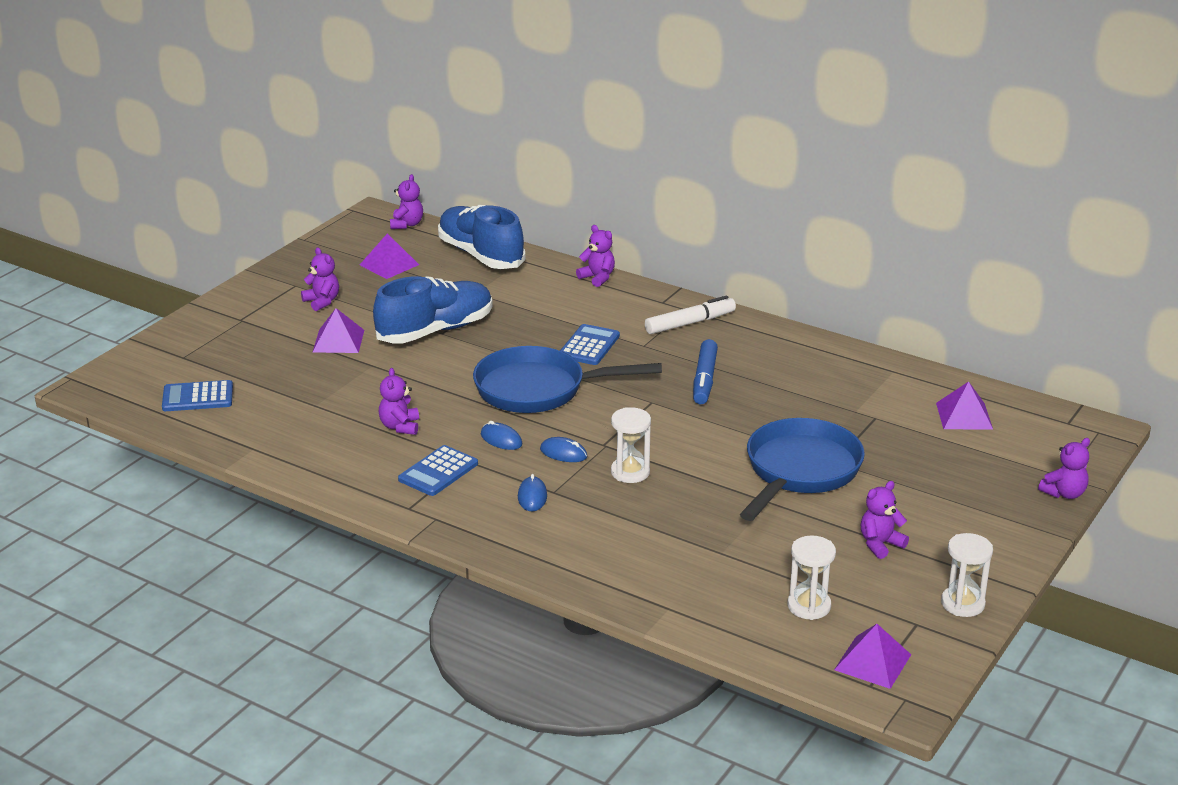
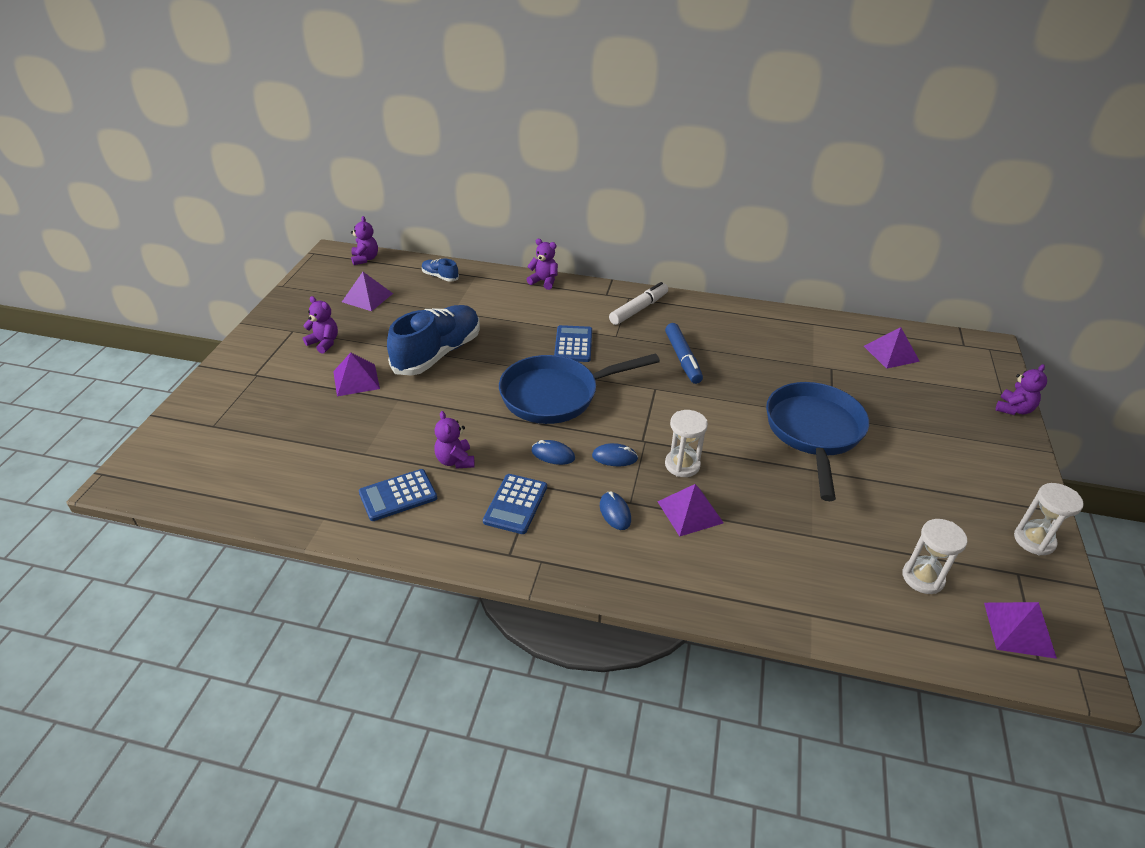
camera: 20 degrees left, 10 degrees up
blue calculator [162,380,233,411] -> blue calculator moved to [359,469,437,521]
blue shoe [438,205,525,269] -> blue shoe [422,259,459,282], size x0.44
purple teddy bear [861,481,909,559] -> none
none -> purple pyramid [657,484,724,537]

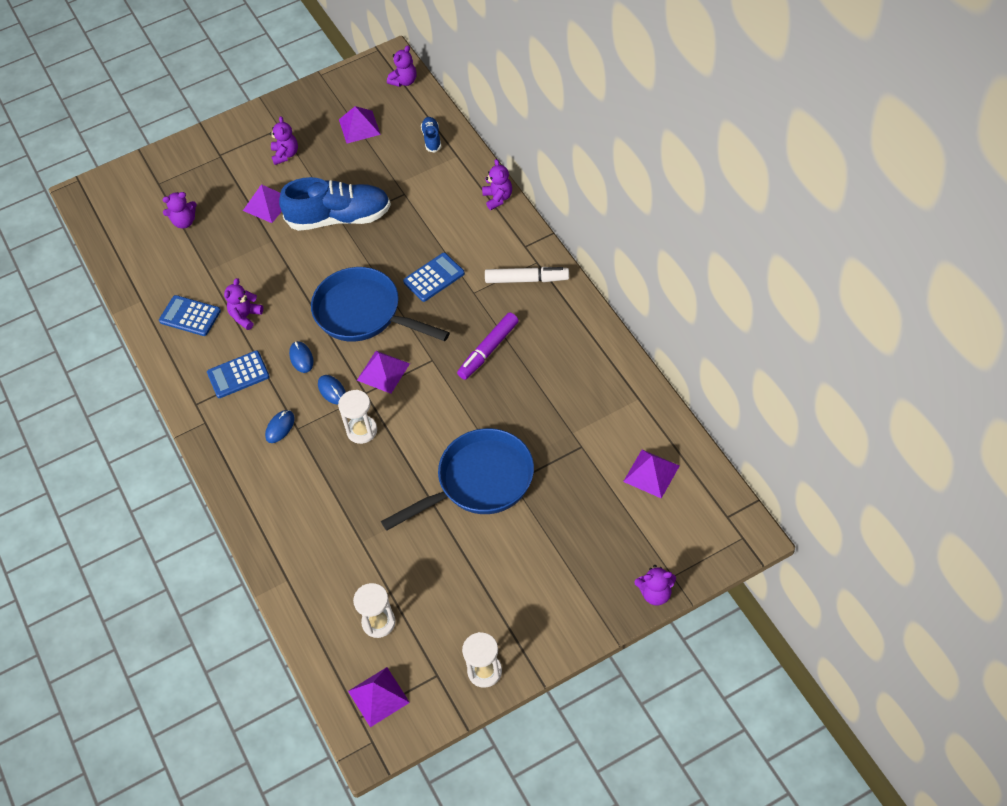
camera: 55 degrees right, 15 degrees up
purple pyramid [657,484,724,537] -> purple pyramid moved to [357,351,410,394]
blue marker [665,323,703,384] -> purple marker [457,312,519,380]
none -> purple teddy bear [163,192,197,229]

